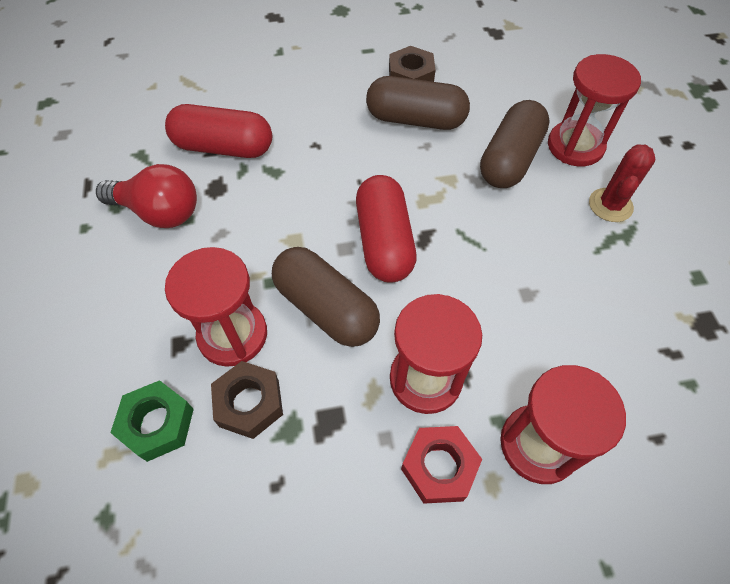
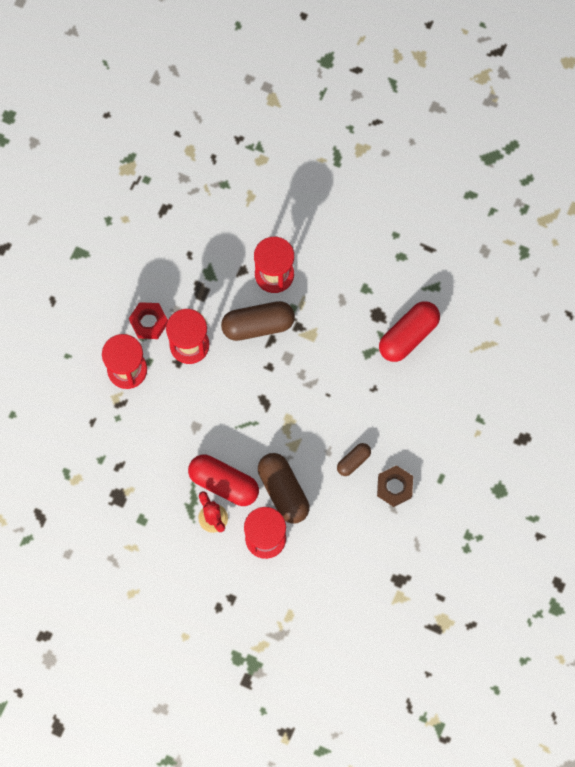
camera: 125 degrees right, 15 degrees up
red light bulb [96,164,197,228] -> none
green nut [110,380,194,462] -> none
brown nut [211,361,283,439] -> none
red capsule [356,175,417,283] -> red capsule moved to [188,455,259,506]
brown capsule [366,76,470,130] -> brown capsule [337,443,371,476], size x0.54

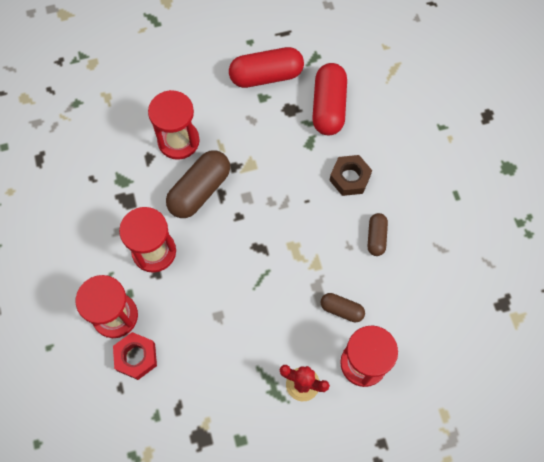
camera: 40 degrees left, 5 degrees down
red nut [129,302,168,339] -> red nut moved to [113,332,157,380]
red capsule [188,455,259,506] -> red capsule moved to [229,47,304,88]
brown capsule [258,453,309,524] -> brown capsule [321,293,365,322], size x0.54
brown nut [377,465,413,507] -> brown nut moved to [329,155,372,196]

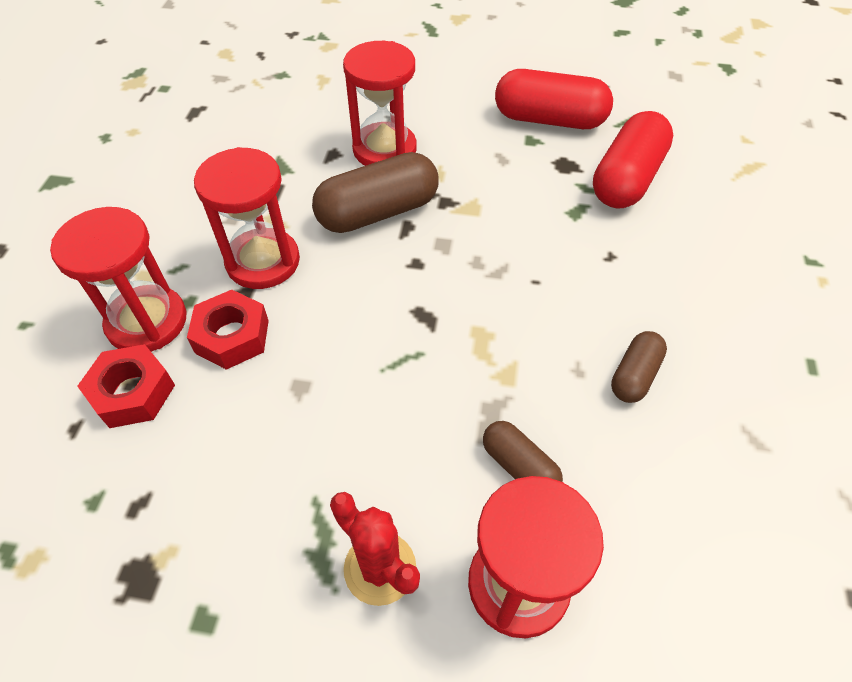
camera: 25 degrees right, 15 degrees down
brown nut [329,155,372,196] -> none
none -> red nut [187,290,269,370]

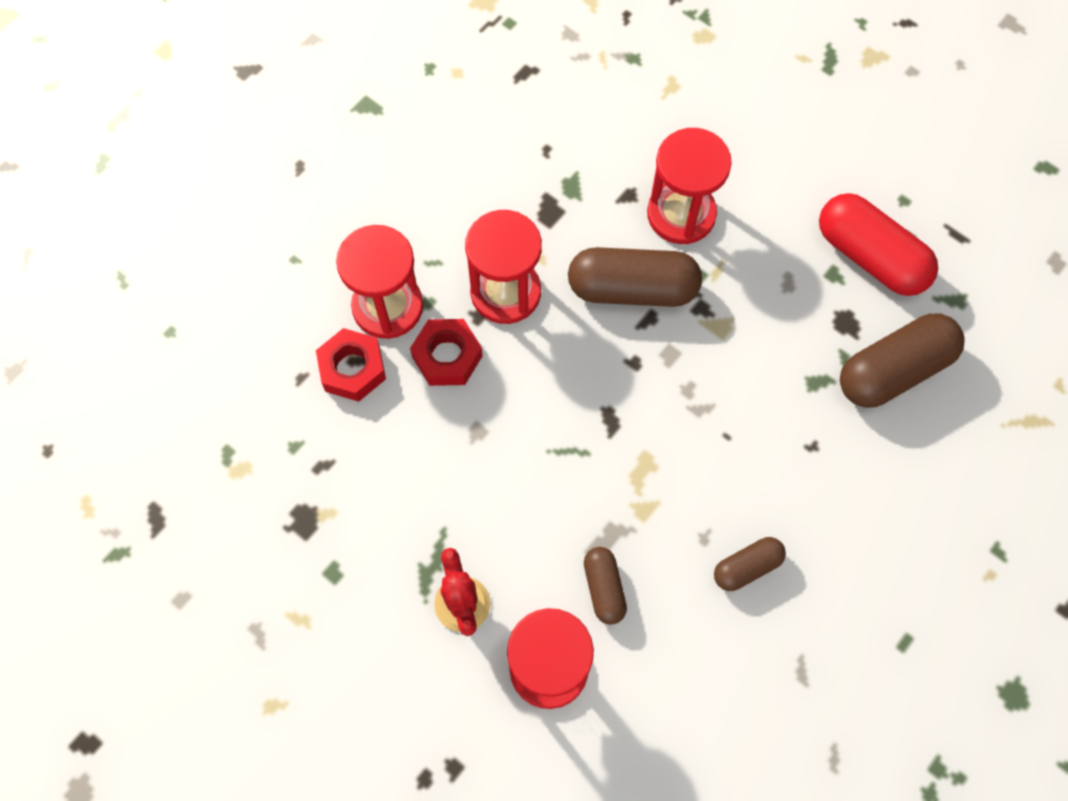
camera: 30 degrees right, 15 degrees up
red capsule [593,111,673,208] -> brown capsule [840,314,965,408]

